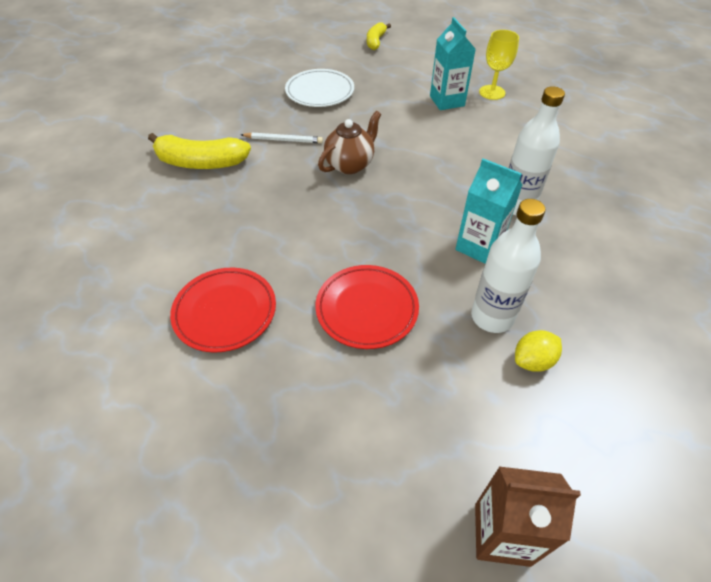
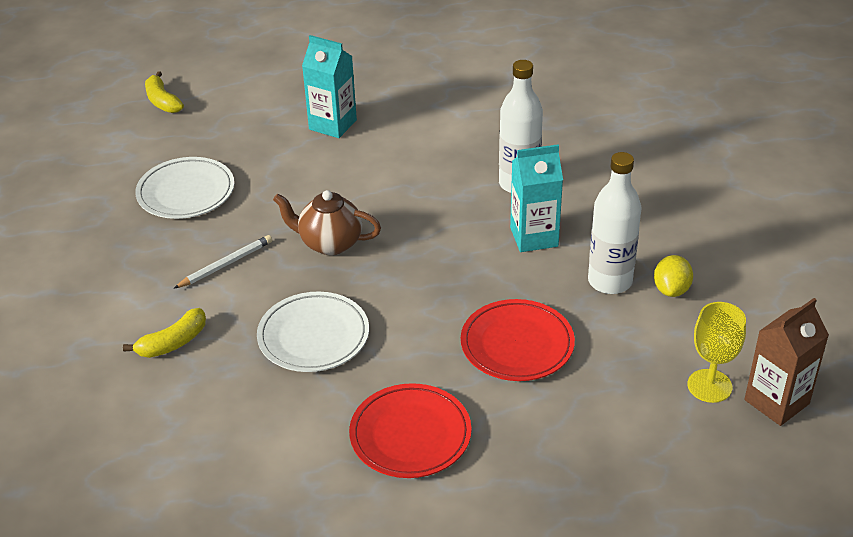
camera: 45 degrees left, 10 degrees down
yellow banana [148,133,251,169] -> yellow banana [123,308,206,358], size x0.60
brown teapot [318,111,381,174] -> brown teapot turned 75 degrees counterclockwise [273,190,381,255]
yellow goblet [479,30,519,100] -> yellow goblet moved to [687,302,746,403]
none -> white plate [257,292,369,372]

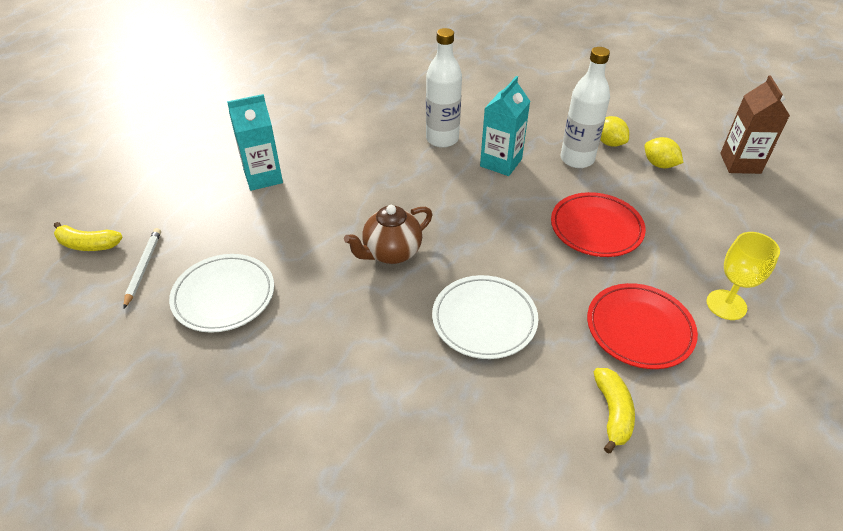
camera: 50 degrees left, 5 degrees up
yellow banana [123,308,206,358] -> yellow banana moved to [594,368,635,454]
white pencil [173,235,272,289] -> white pencil moved to [123,228,161,309]
yellow goblet [687,302,746,403] -> yellow goblet moved to [706,232,780,320]
none -> yellow lemon [644,137,683,168]

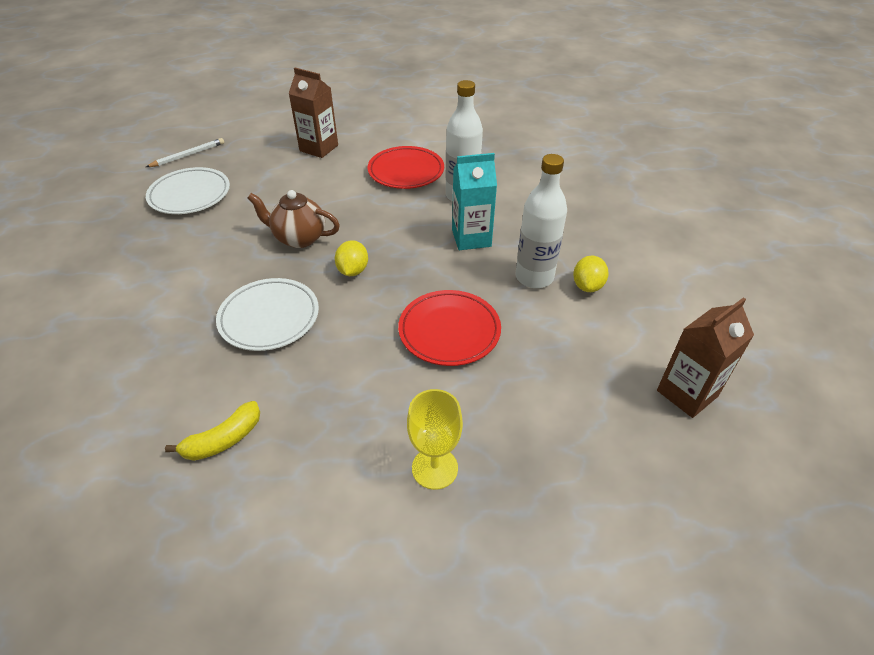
camera: 50 degrees right, 0 degrees up
yellow banana [54,222,123,251] -> none
turquoise carton [227,94,283,191] -> brown carton [289,67,338,158]
red plate [587,283,698,369] -> red plate moved to [367,146,444,189]
yellow lemon [644,137,683,168] -> yellow lemon moved to [335,240,368,276]

